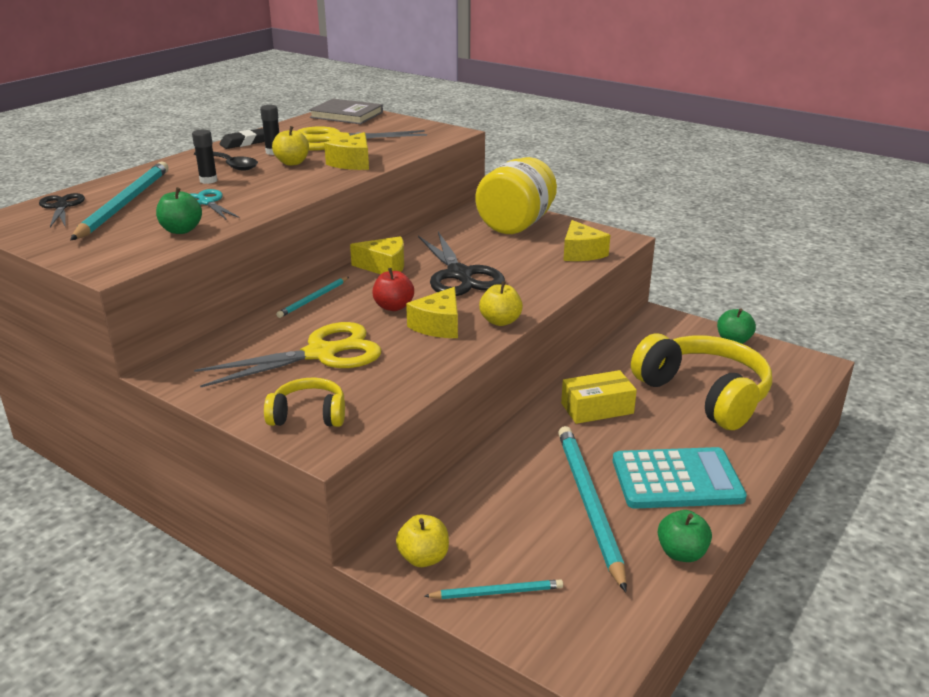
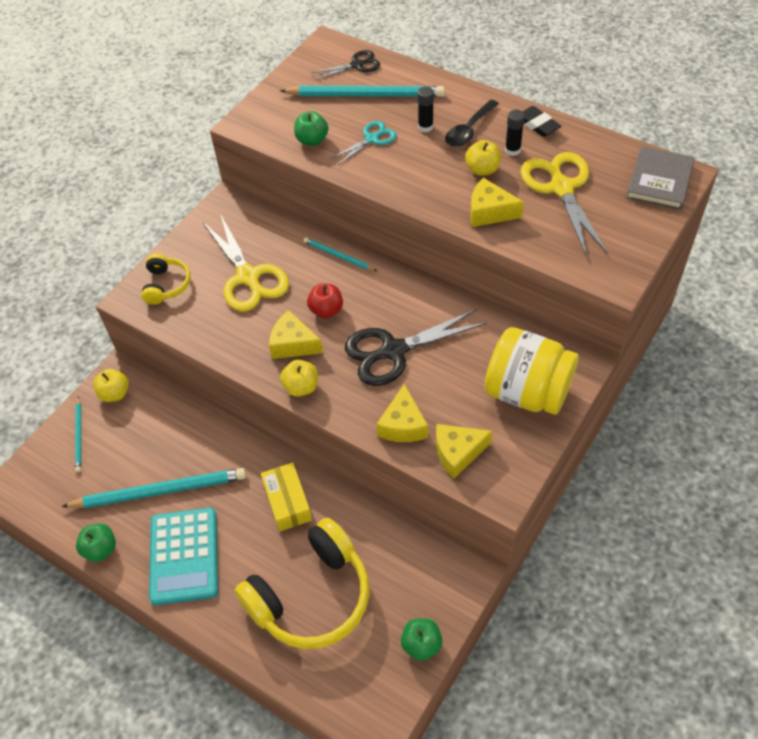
camera: 90 degrees right, 25 degrees up
yellow cheese [350,236,404,274] -> yellow cheese moved to [376,384,428,442]

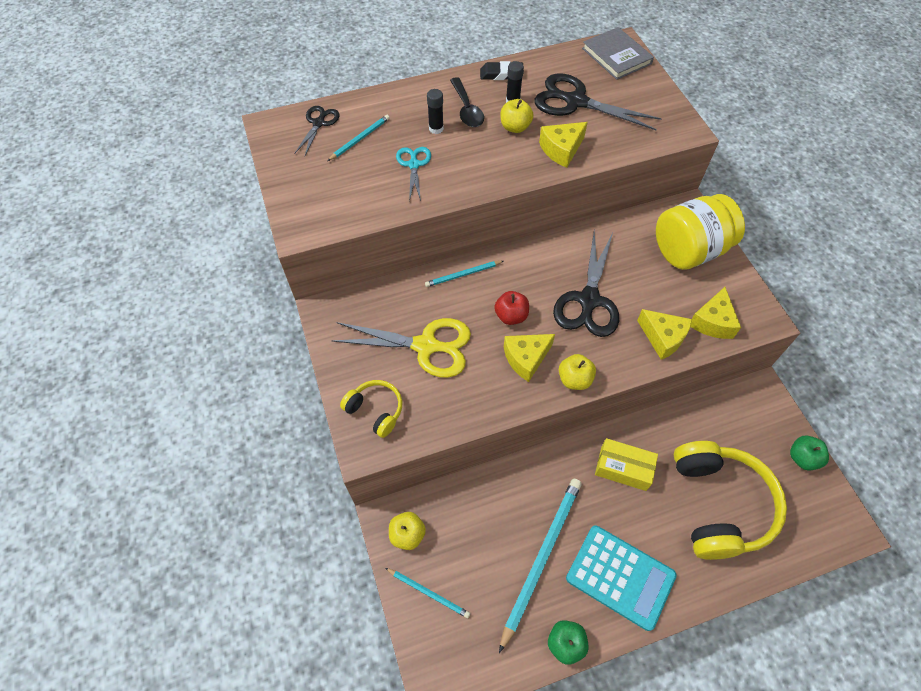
camera: 55 degrees left, 5 degrees up
turquoise pencil [280,86,445,97] -> turquoise pencil [328,115,390,161], size x0.51
green apple [294,111,328,146] -> none
yellow scissors [521,152,608,258] -> black scissors [534,74,662,130]

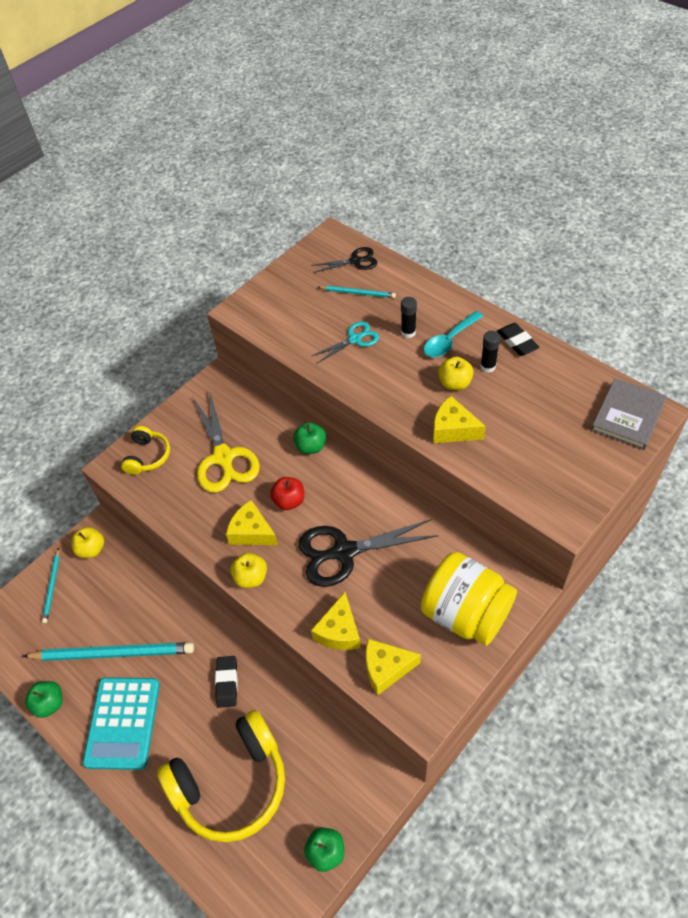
camera: 65 degrees right, 5 degrees down
turquoise pencil [425,261,503,287] -> green apple [293,422,326,454]
black spoon [450,77,484,127] -> turquoise spoon [424,311,483,357]
black scissors [534,74,662,130] -> none
yellow box [595,438,658,491] -> black eraser [215,656,238,708]

